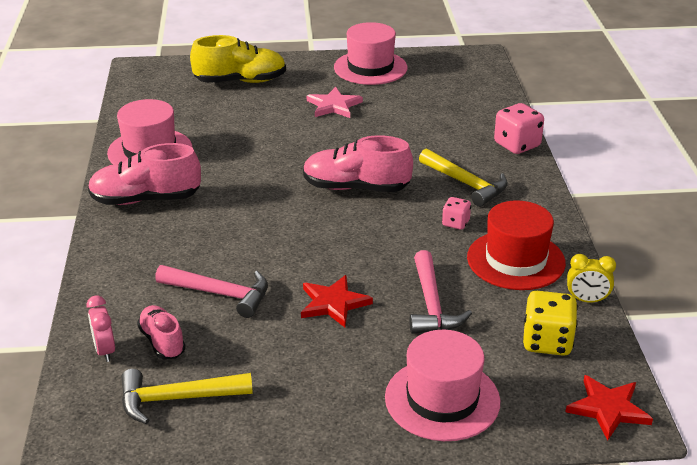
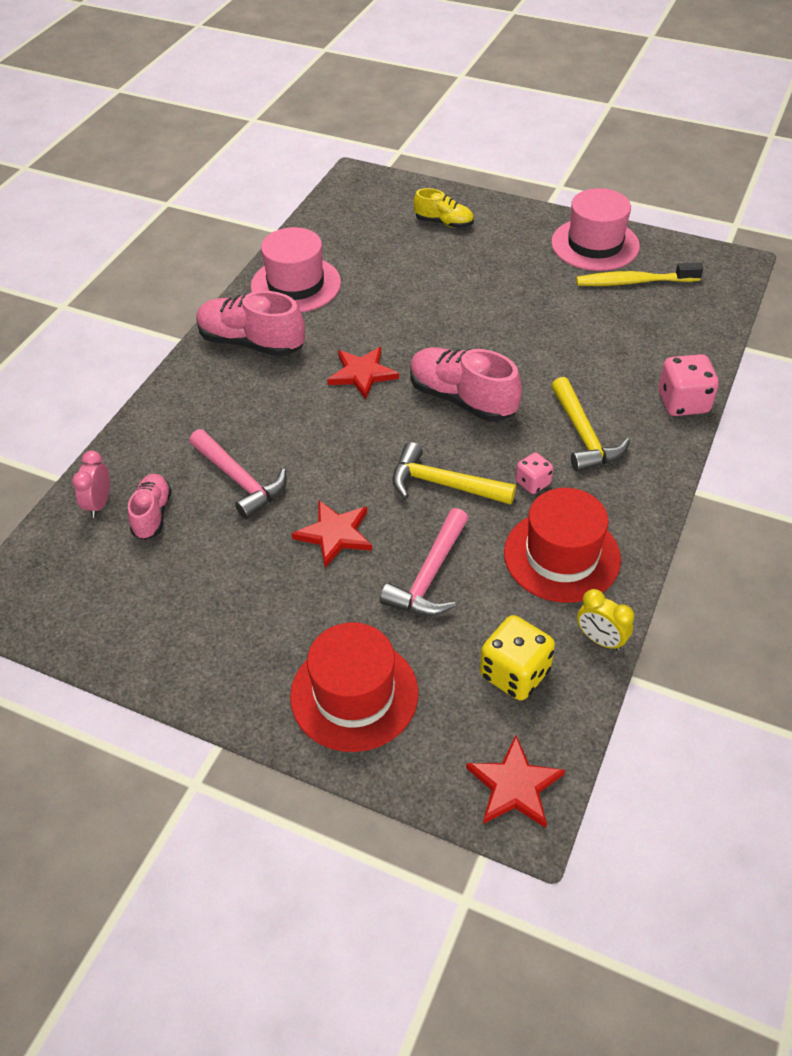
camera: 30 degrees right, 15 degrees up
yellow hammer [122,369,253,424] -> yellow hammer moved to [392,442,516,505]
yellow shoe [190,35,286,83] -> yellow shoe [414,188,474,228], size x0.59
pink star [307,87,363,118] -> none
pink hat [385,330,500,441] -> red hat [290,622,418,752]
none -> red star [327,347,399,399]
none -> yellow toothbrush [576,262,703,286]

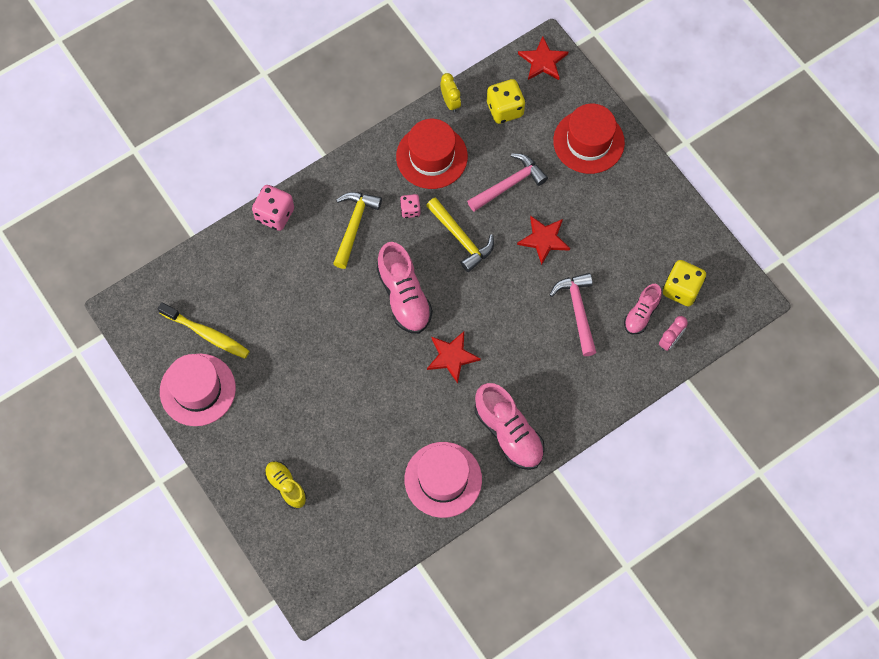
camera: 150 degrees left, 20 degrees up
none -> yellow dice [663,260,706,306]

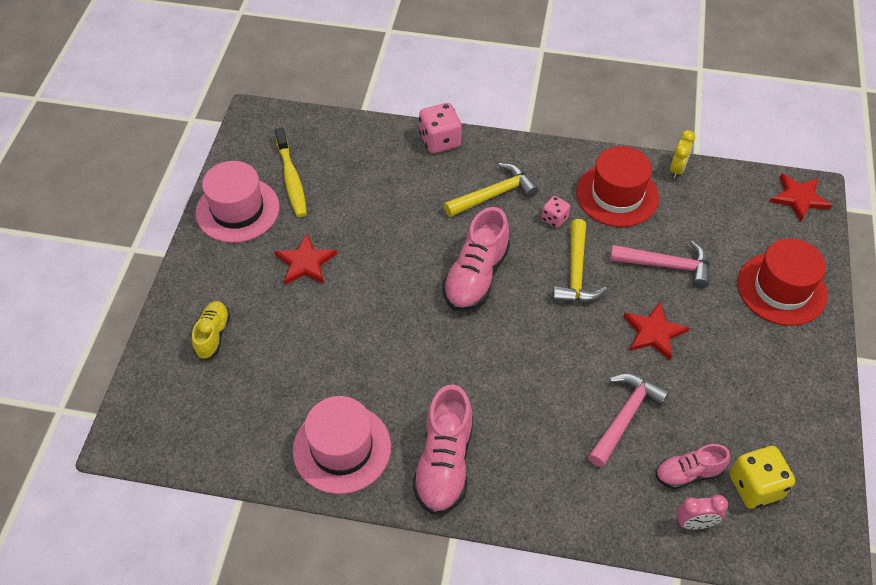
camera: 45 degrees right, 15 degrees down
red star [427,331,481,384] -> red star moved to [274,233,337,285]
yellow dice [487,79,525,124] -> none

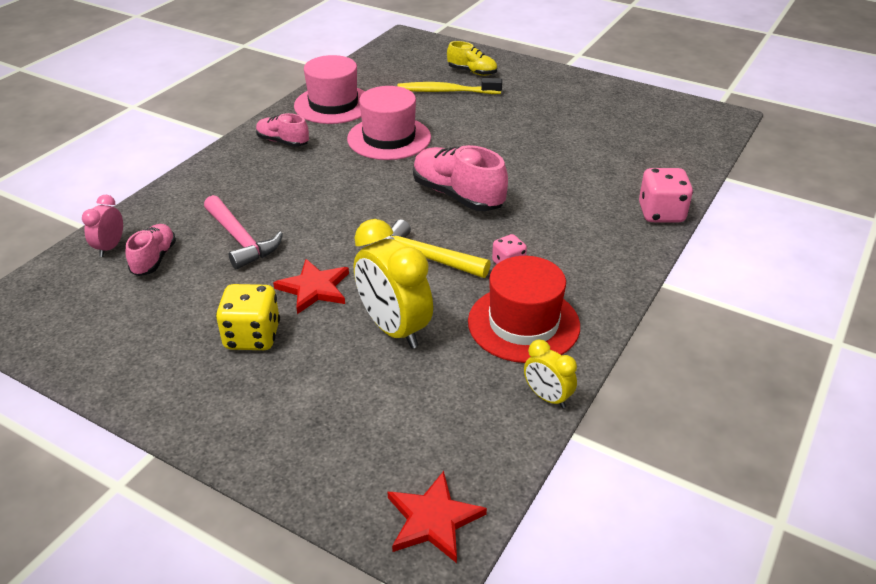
camera: 110 degrees right, 15 degrees down
pink hat [195,161,279,243] -> pink hat moved to [347,86,431,160]
red star [274,233,337,285] -> none
yellow toothbrush [275,128,307,217] -> yellow toothbrush moved to [398,78,502,94]
pink shoe [413,384,473,515] -> pink shoe [256,113,309,147], size x0.59
yellow hammer [444,163,539,217] -> none
pink hammer [610,241,709,288] -> yellow clock [354,219,433,349]
yellow dice [730,446,795,509] -> yellow dice moved to [216,284,280,350]
red hat [737,238,828,326] -> none

